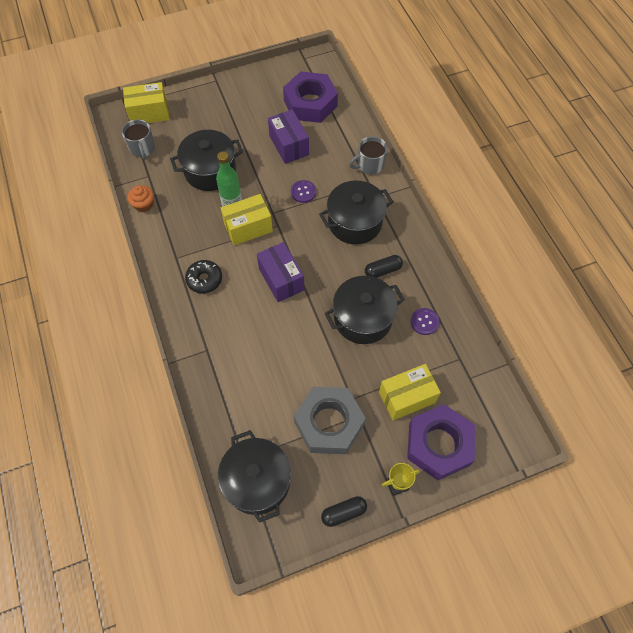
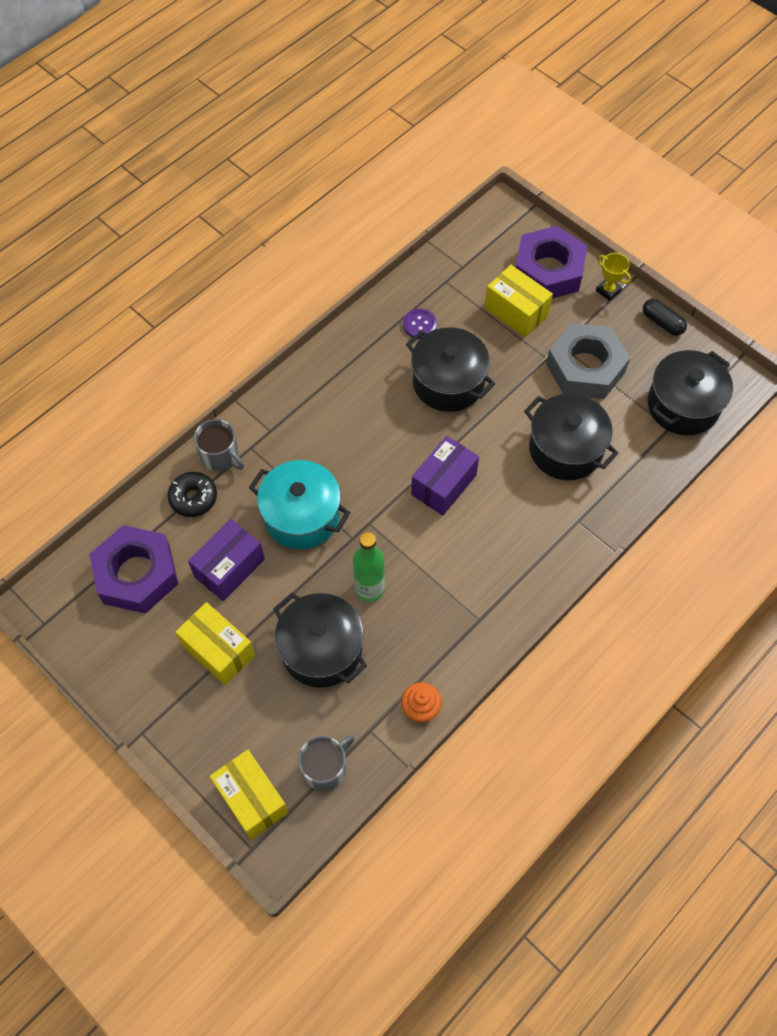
camera: 115 degrees left, 0 degrees up
black donut [185,260,222,293] -> black donut moved to [168,472,217,517]
yellow box [221,194,273,245] -> yellow box moved to [175,602,255,685]
purple button [291,180,316,203] -> turquoise pot [249,460,350,549]
black pot [319,181,393,245] -> black pot moved to [524,394,618,480]
black capsule [365,255,403,278] -> none

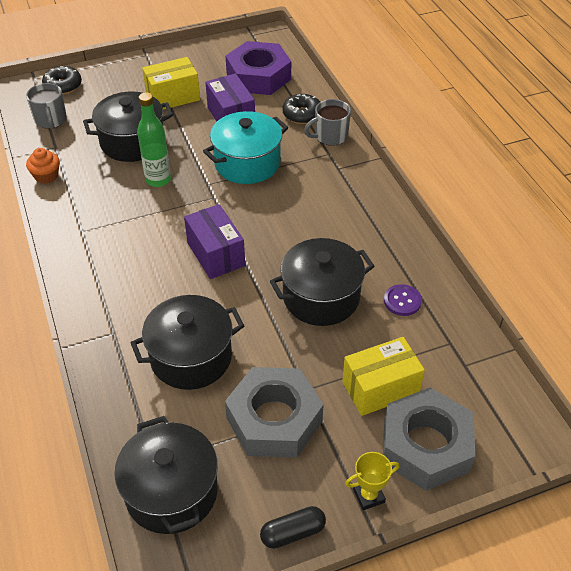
camera: 115 degrees right, 15 degrees down
yellow box [209,750,289,840] -> black donut [42,66,82,94]
purple nut [515,226,587,299] -> grey nut [383,388,475,491]

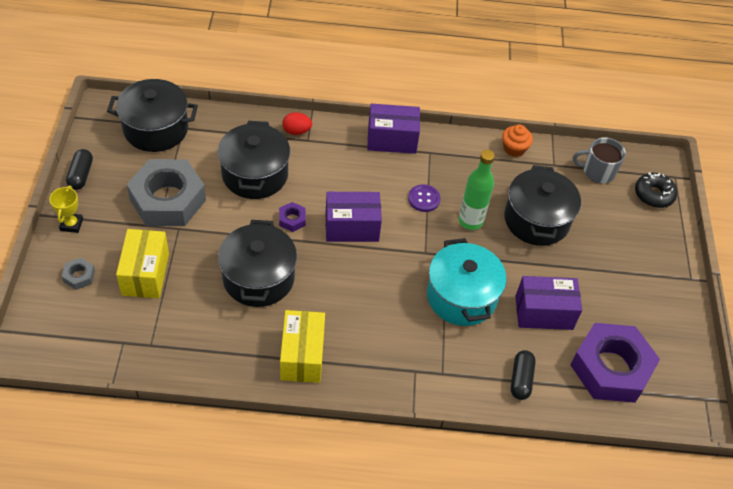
camera: 110 degrees right, 5 degrees up
yellow box [142,57,200,110] -> yellow box moved to [280,310,325,383]
black donut [283,94,320,124] -> black capsule [511,350,536,400]
grey mug [304,99,351,146] -> none
grey nut [383,388,475,491] -> grey nut [62,258,95,290], size x0.40
purple button [384,284,422,316] -> purple button moved to [408,184,441,212]
none -> purple nut [279,202,306,232]
none -> red egg [283,112,312,135]
none -> purple box [367,104,420,154]

